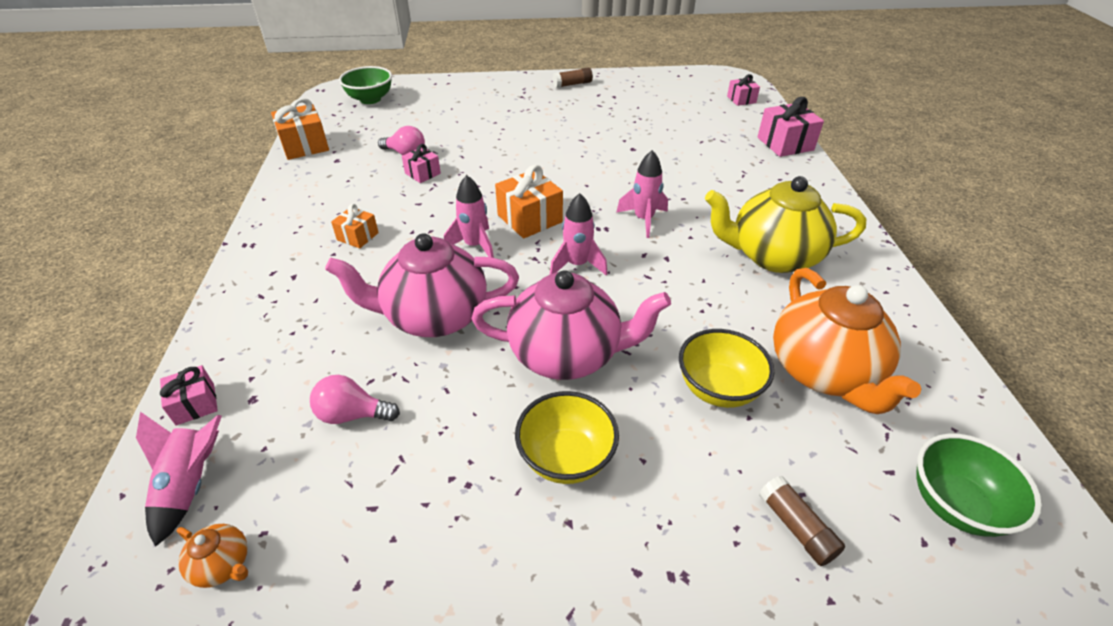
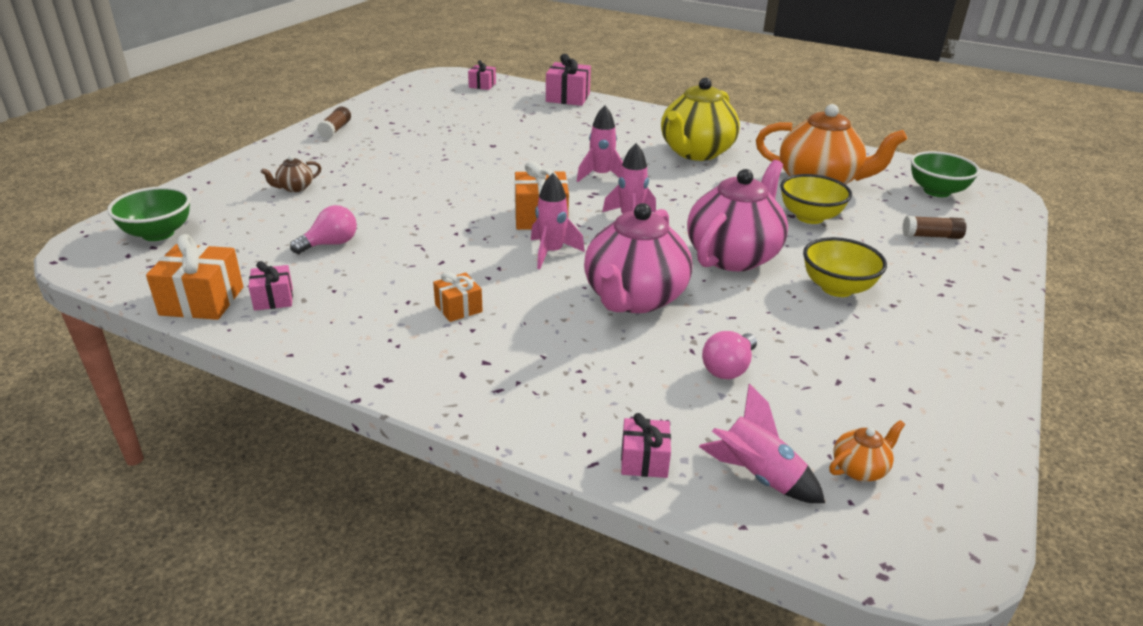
camera: 60 degrees left, 10 degrees down
pink gift [402,144,441,183] -> pink gift moved to [249,261,293,311]
none -> brown teapot [261,155,321,192]

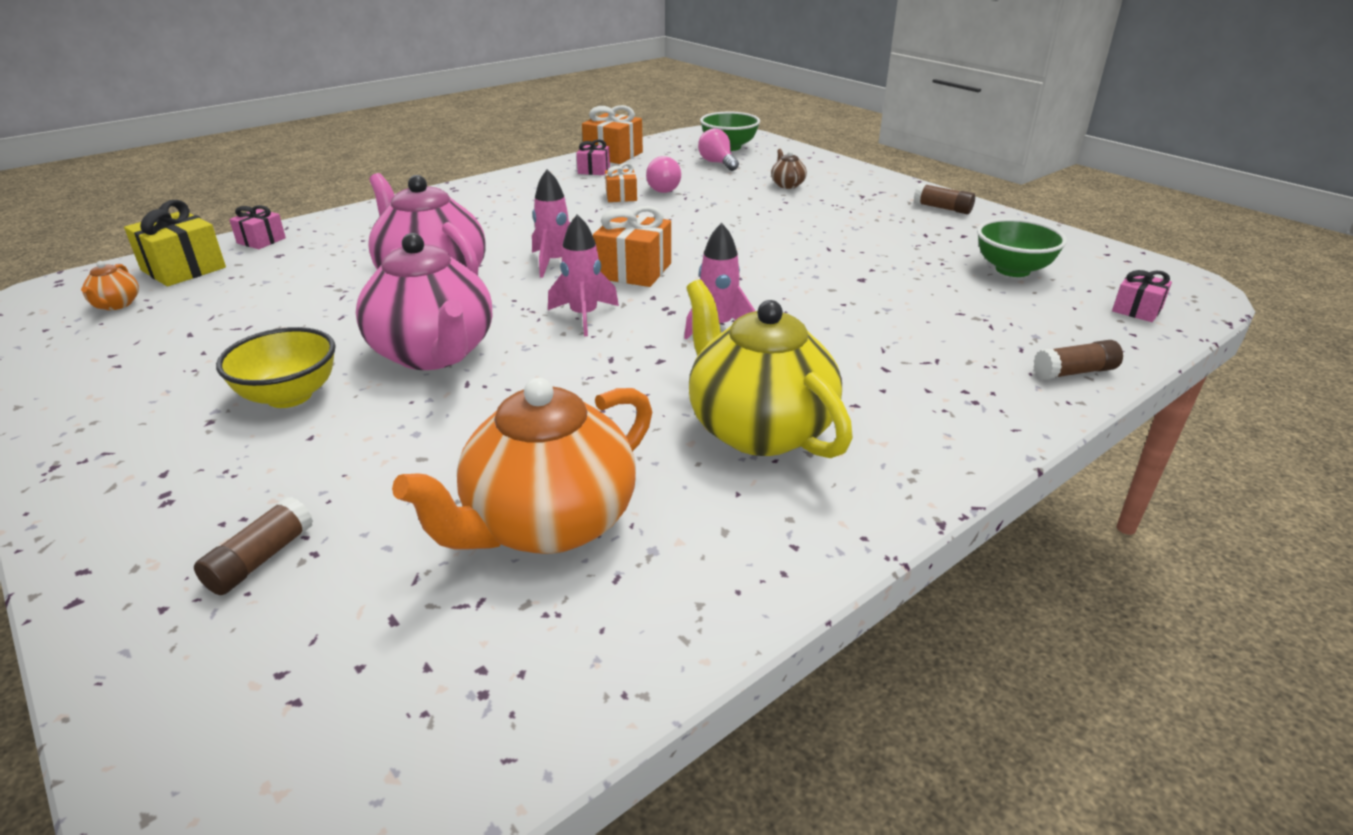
camera: 115 degrees right, 0 degrees up
orange gift [433,272,483,322] -> orange gift moved to [605,163,637,202]
pink gift [546,54,591,106] -> brown glue stick [1034,340,1123,379]
pink rocket [699,383,825,503] -> yellow gift [124,200,226,287]
pink light bulb [702,331,757,379] -> pink light bulb moved to [698,128,739,171]
yellow bowl [780,174,852,224] -> none
green bowl [911,151,980,197] -> green bowl moved to [977,218,1067,277]

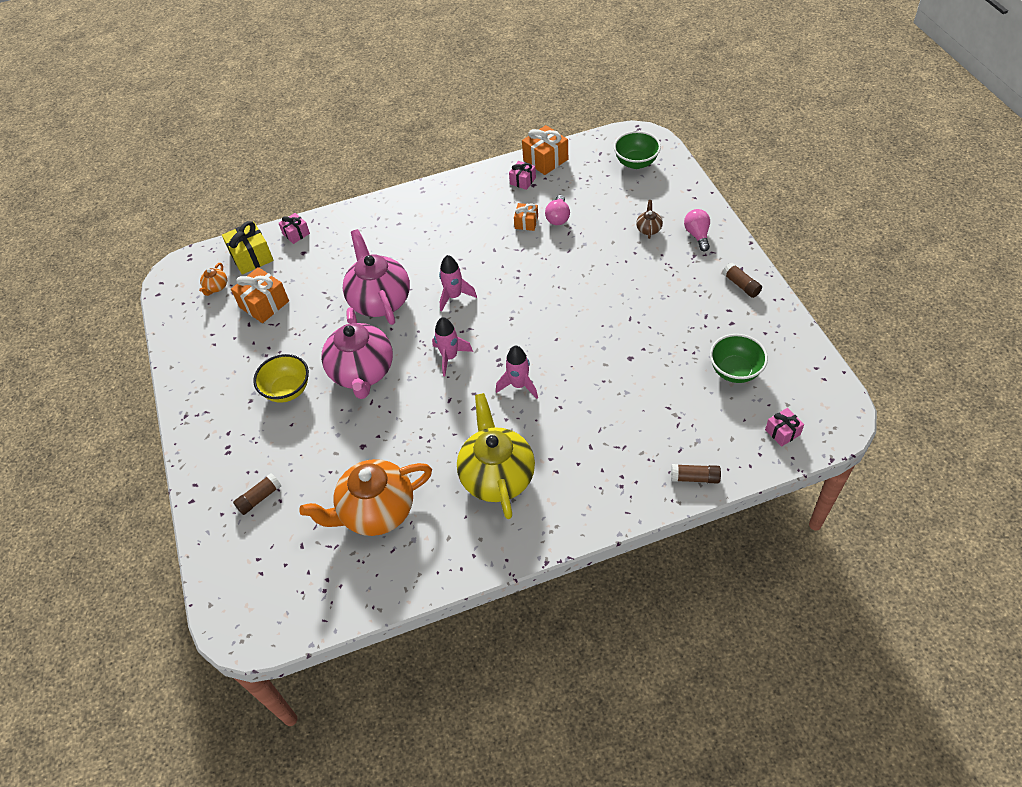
camera: 25 degrees right, 20 degrees up
orange gift [593,206,671,287] -> orange gift moved to [231,267,289,323]
pink light bulb [698,128,739,171] -> pink light bulb moved to [684,209,710,252]

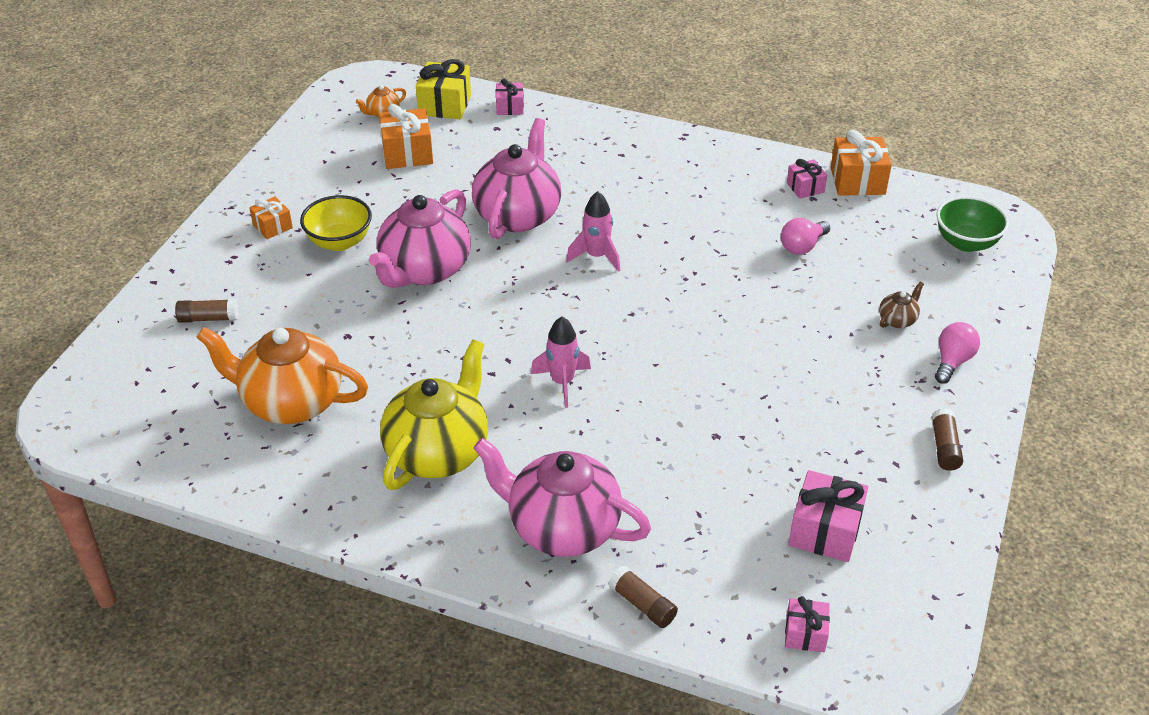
camera: 35 degrees right, 10 degrees down
pink rocket [432,317,473,376] -> none
orange gift [514,203,538,231] -> orange gift moved to [249,196,293,239]
green bowl [710,334,768,383] -> pink gift [788,470,868,562]
none -> pink teapot [473,438,651,557]

